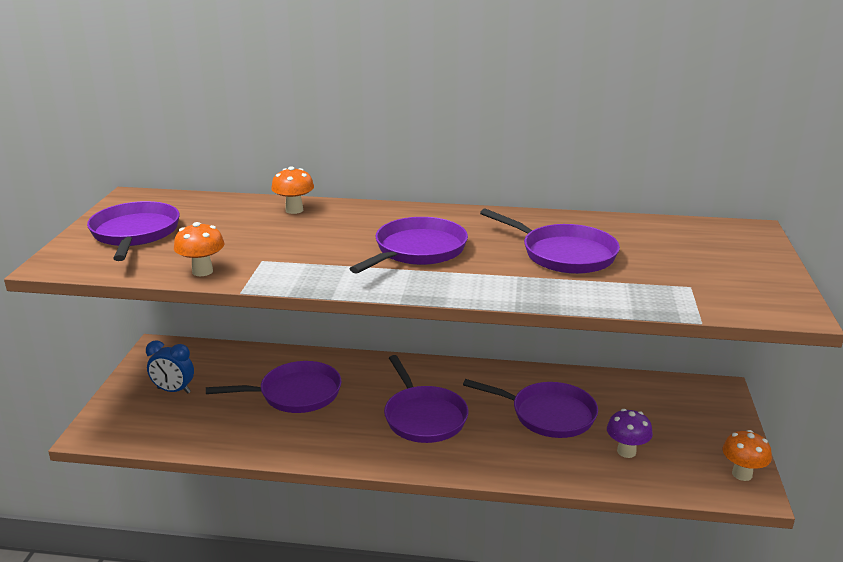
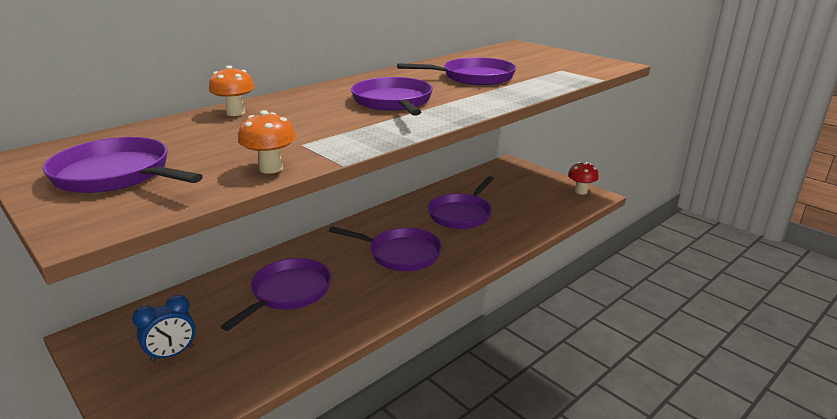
camera: 50 degrees left, 0 degrees up
purple pan [463,379,598,438] -> purple pan turned 150 degrees clockwise [428,176,494,229]
purple mushroom [607,409,653,458] -> none
orange mushroom [722,430,772,481] -> red mushroom [568,162,599,195]

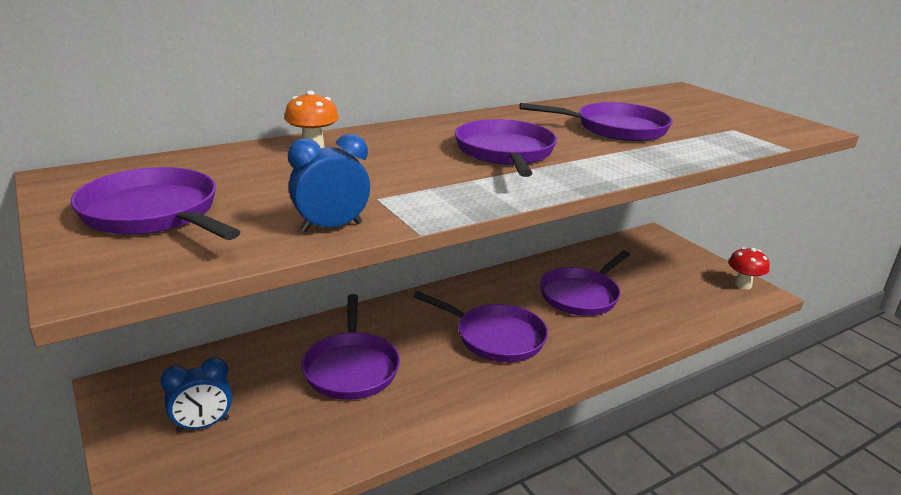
camera: 10 degrees right, 0 degrees up
purple pan [221,258,331,331] -> purple pan turned 135 degrees clockwise [301,294,400,400]
orange mushroom [238,110,296,174] -> blue clock [288,134,370,232]

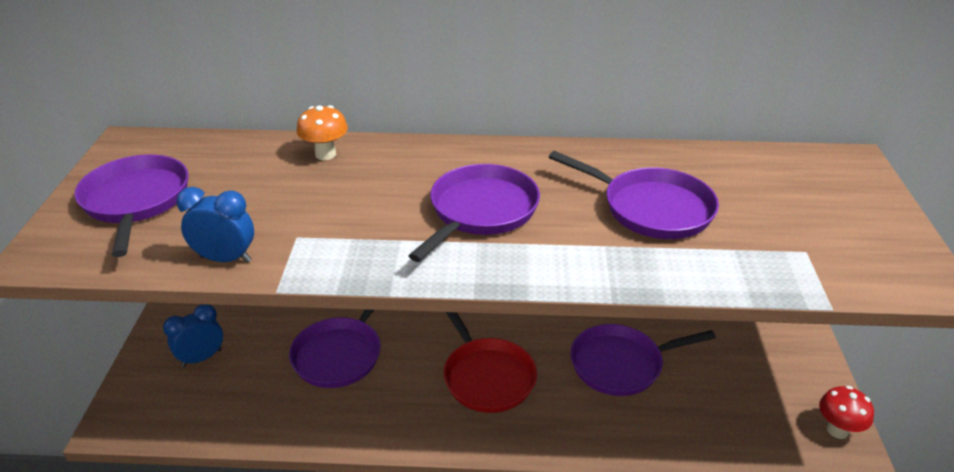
camera: 35 degrees right, 10 degrees up
blue clock [160,357,232,432] -> blue clock turned 135 degrees clockwise [163,304,223,367]
purple pan [413,291,548,362] -> red pan [444,312,537,413]

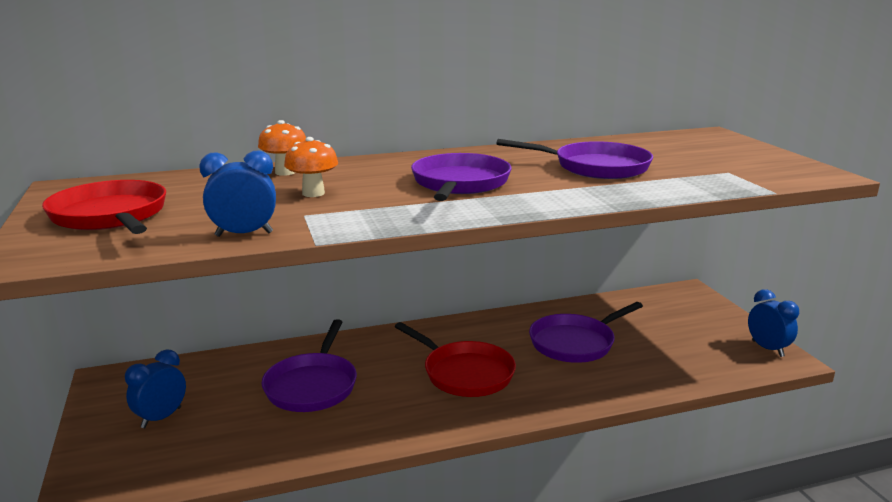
camera: 20 degrees left, 15 degrees down
purple pan [74,155,189,257] -> red pan [42,180,166,234]
red mushroom [819,386,874,439] -> blue clock [748,289,799,357]
none -> orange mushroom [284,137,338,197]

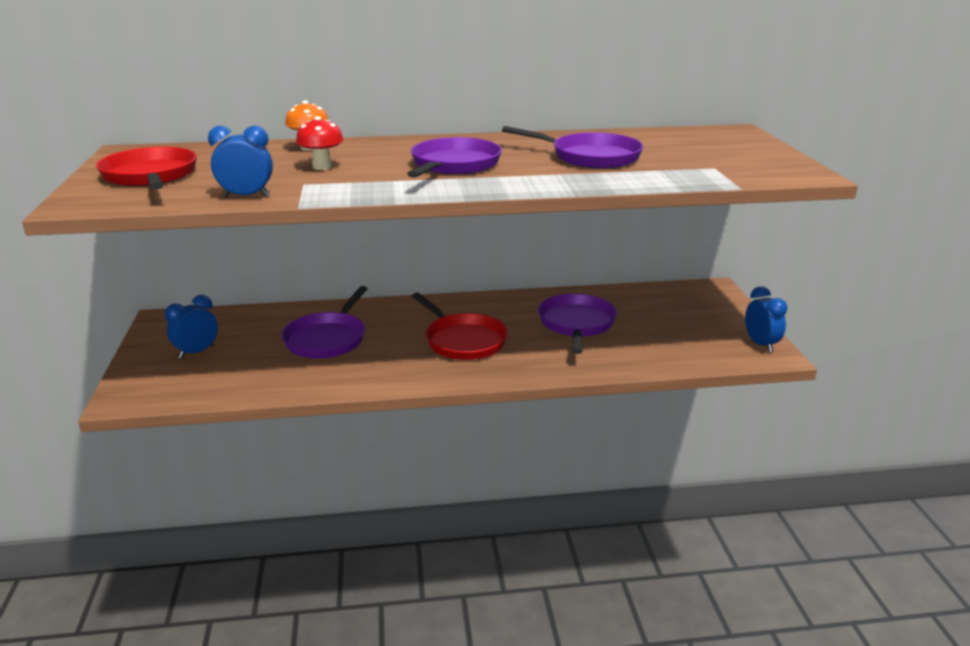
camera: 10 degrees right, 5 degrees up
orange mushroom [284,137,338,197] -> red mushroom [296,116,343,170]
purple pan [529,302,643,363] -> purple pan turned 120 degrees clockwise [538,294,617,354]

